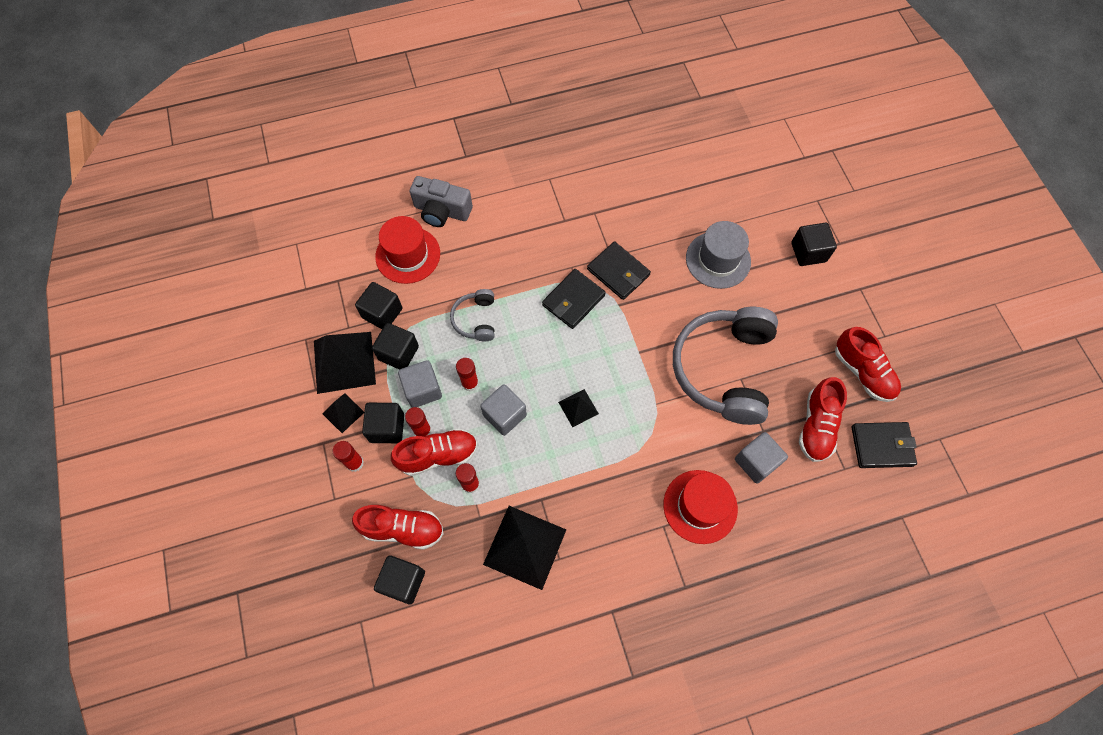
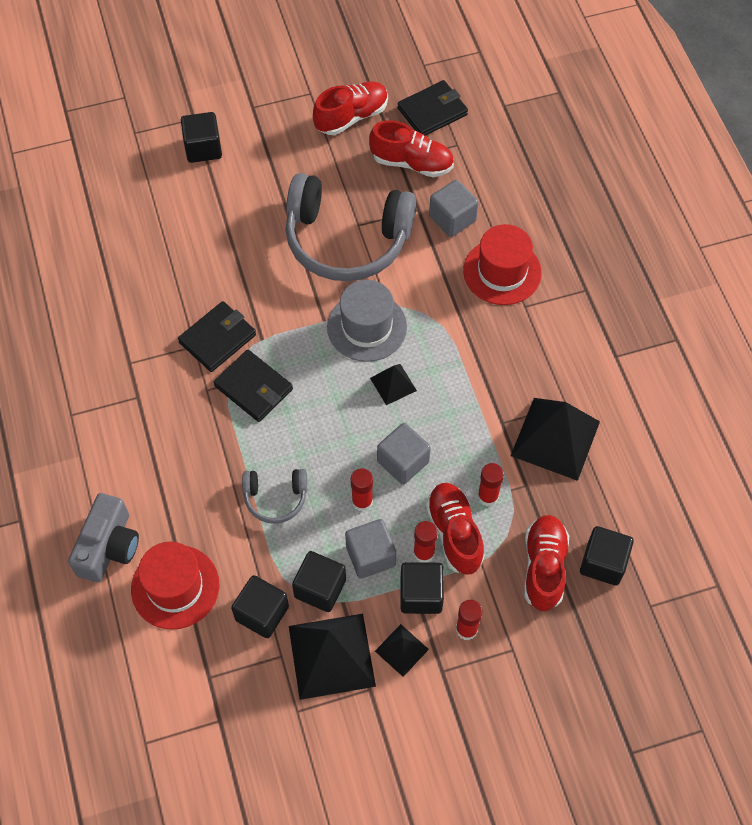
camera: 90 degrees left, 5 degrees down
grey hat [686,221,751,289] -> grey hat moved to [327,280,407,362]
black wallet [851,422,917,468] -> black wallet turned 60 degrees clockwise [397,80,468,136]

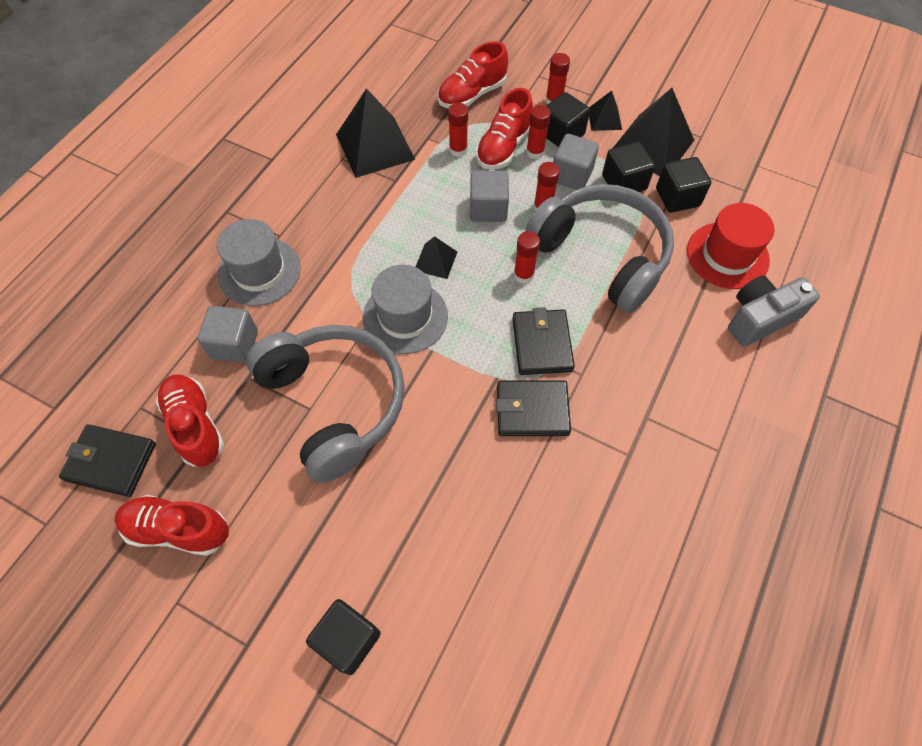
camera: 135 degrees left, 0 degrees up
grey headphones [242,469,307,524] -> grey headphones [525,184,674,313], size x2.15
red hat [463,224,542,305] -> grey hat [217,219,301,306]
black cube [580,526,634,586] -> none
none -> red glue stick [514,231,540,284]

